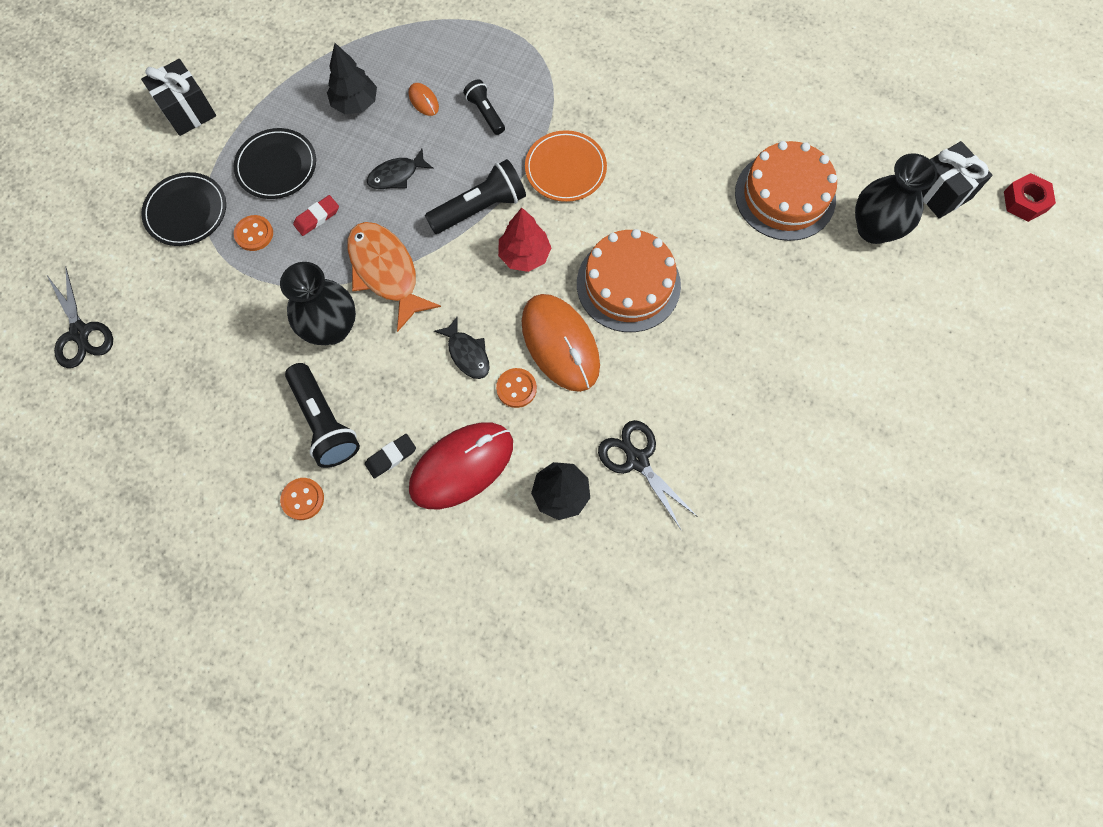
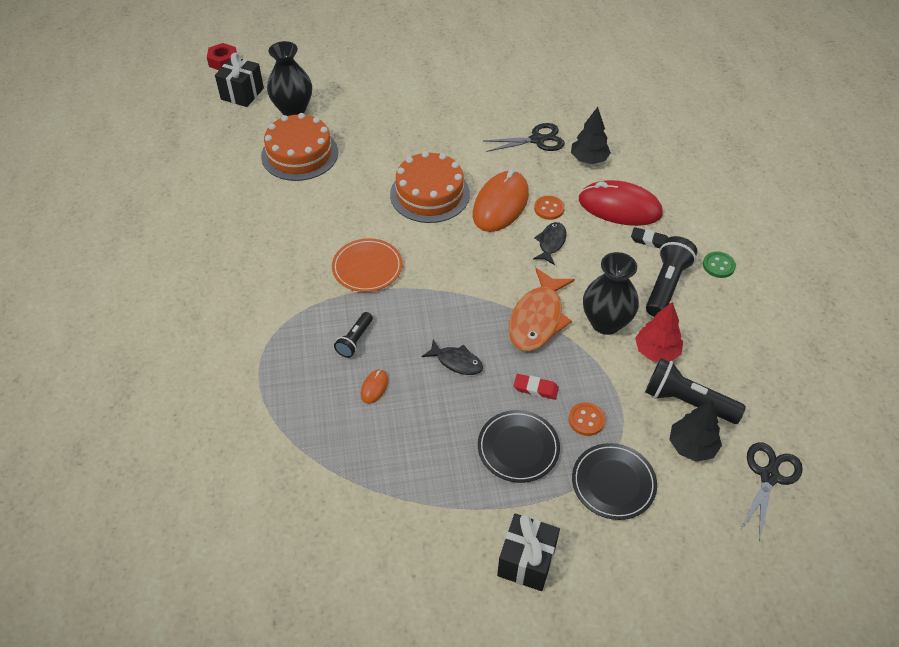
camera: 125 degrees left, 20 degrees down
orange button [280,478,324,520] -> green button [703,251,736,278]
black tree [327,43,377,114] -> black tree moved to [669,400,722,462]
black flashlight [425,159,526,234] -> black flashlight moved to [645,358,746,424]
red tree [498,208,551,272] -> red tree moved to [635,302,683,362]
black scissors [598,420,698,529] -> black scissors turned 120 degrees counterclockwise [484,123,565,152]

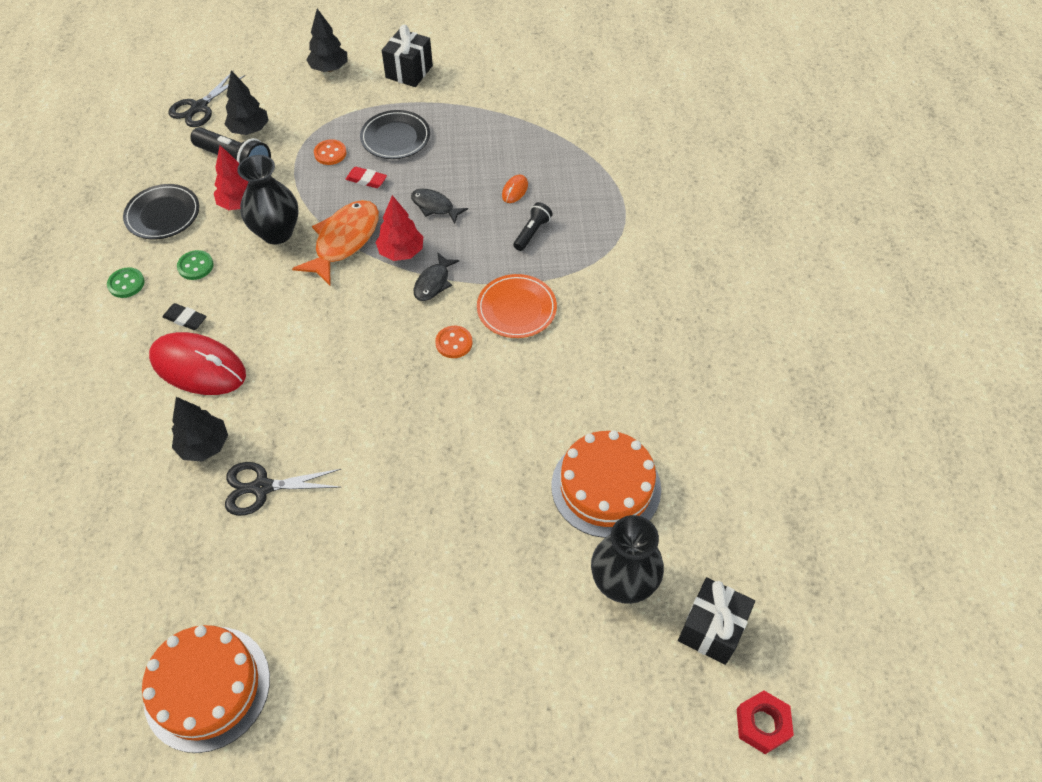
camera: 175 degrees left, 5 degrees up
orange cake [390,151,470,223] -> orange cake moved to [142,625,270,753]
orange mouse [473,169,529,232] -> none
black fish [533,222,566,265] -> black fish moved to [414,252,459,301]
orange button [534,196,565,220] -> orange button moved to [435,326,472,358]
black plate [572,443,657,520] -> black plate moved to [123,184,199,239]
black flashlight [646,236,697,317] -> green button [177,250,214,280]
none -> black tree [306,9,347,72]
none -> red tree [375,195,423,261]

